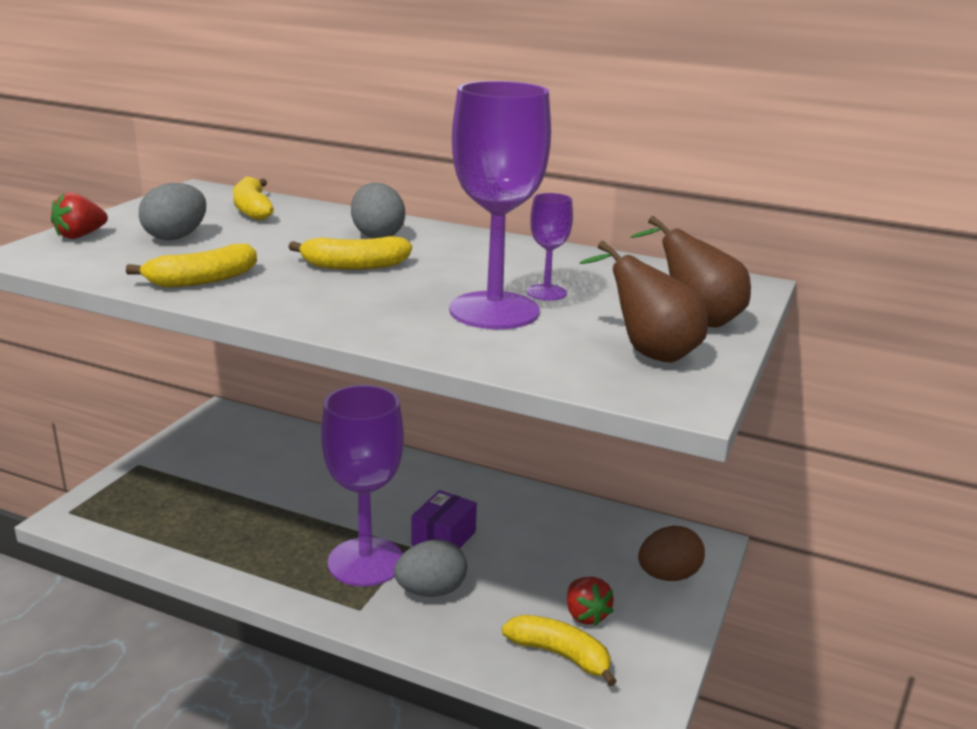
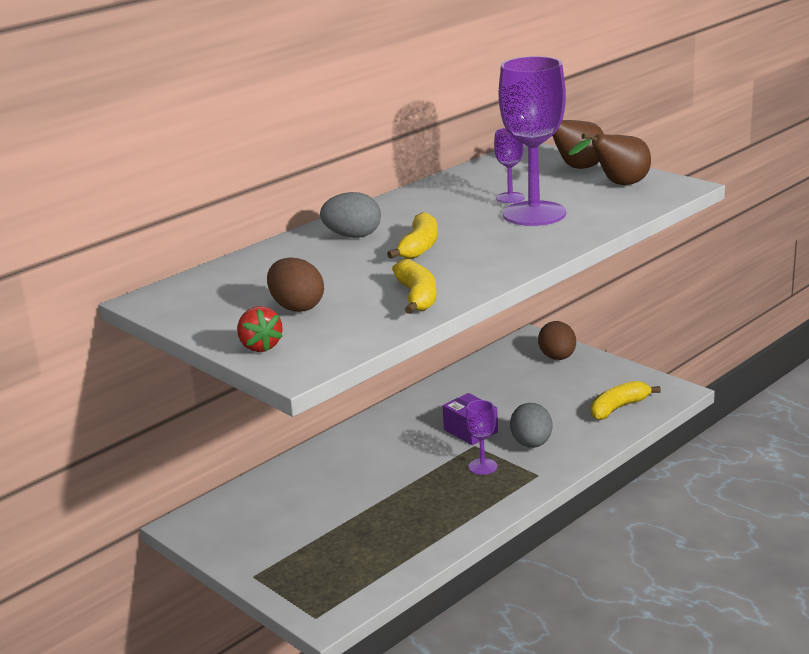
camera: 65 degrees left, 0 degrees up
grey egg [139,183,206,240] -> brown egg [267,258,324,312]
yellow banana [233,176,274,221] -> none
purple goblet [321,385,404,587] -> purple goblet [466,400,497,475], size x0.47
red strawberry [567,577,614,626] -> none

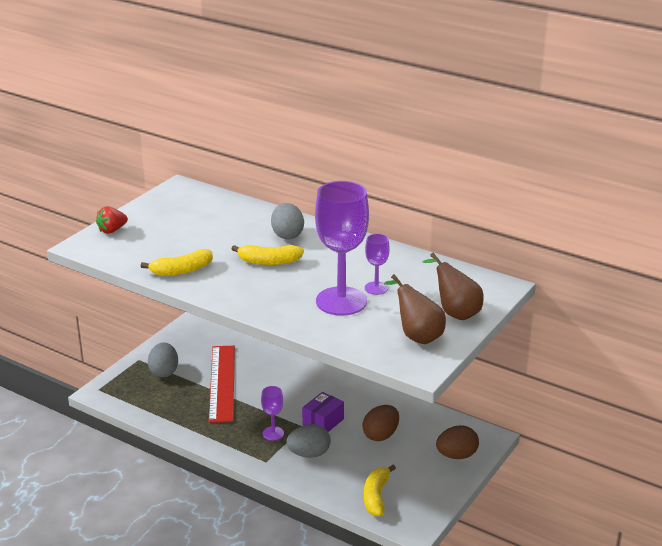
camera: 75 degrees right, 5 degrees up
brown egg [267,258,324,312] -> brown egg moved to [362,405,399,441]
yellow banana [591,381,661,420] -> yellow banana turned 120 degrees counterclockwise [364,465,396,516]
none -> grey egg [148,342,178,377]
none -> red ruler [209,346,235,423]

